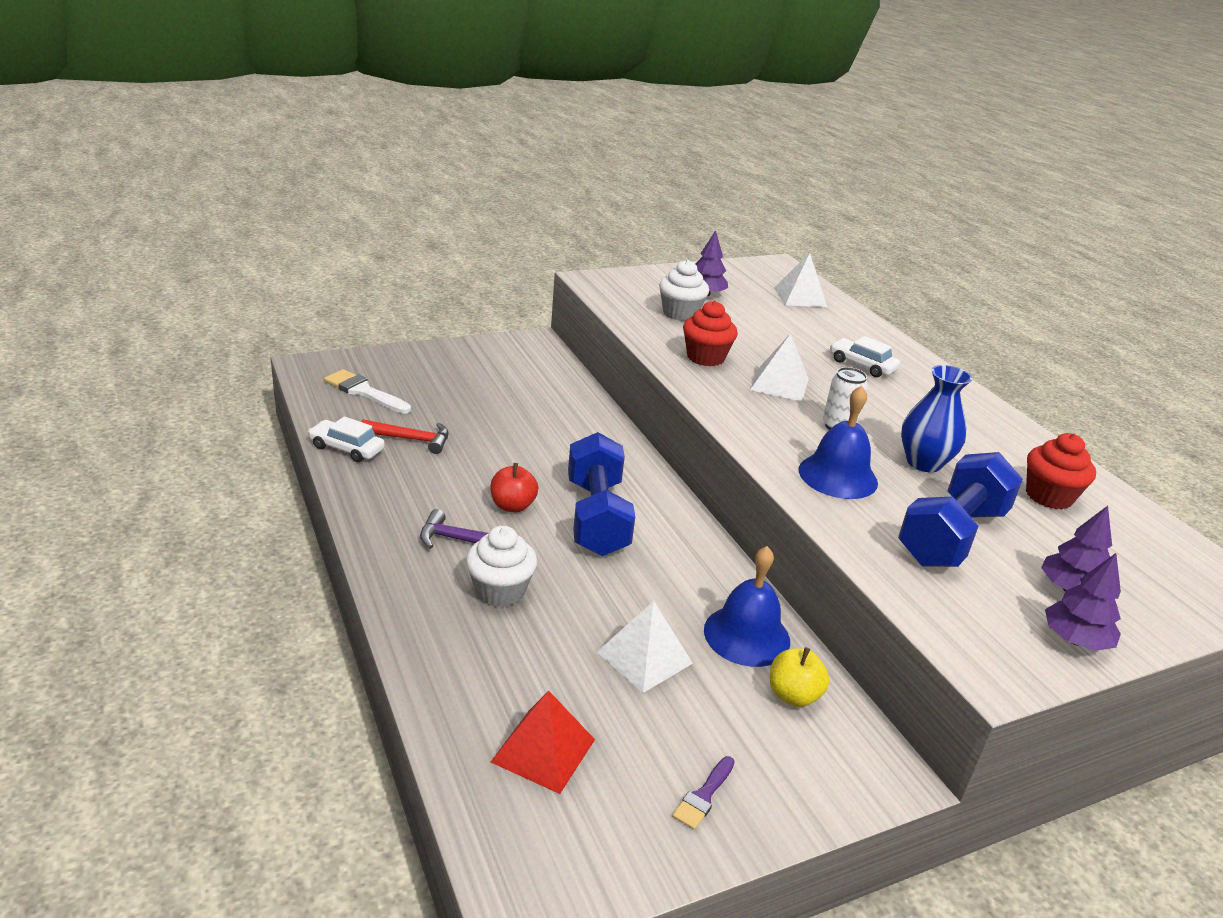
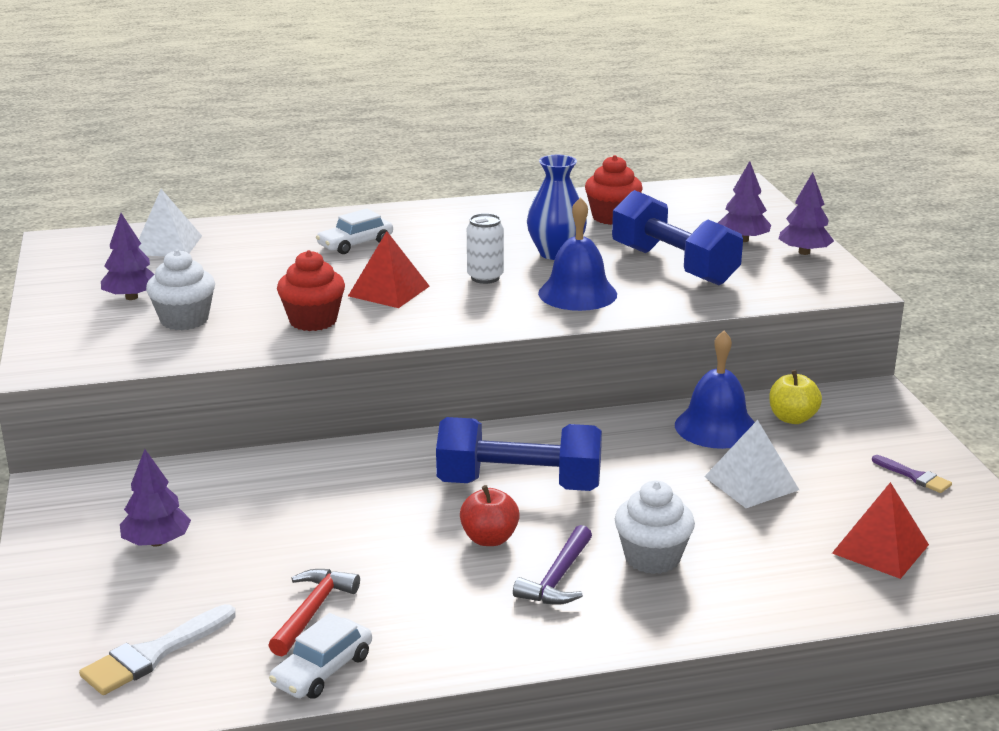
camera: 75 degrees left, 5 degrees down
white pyramid [750,333,809,402] -> red pyramid [348,231,430,308]
none -> purple tree [120,449,191,547]

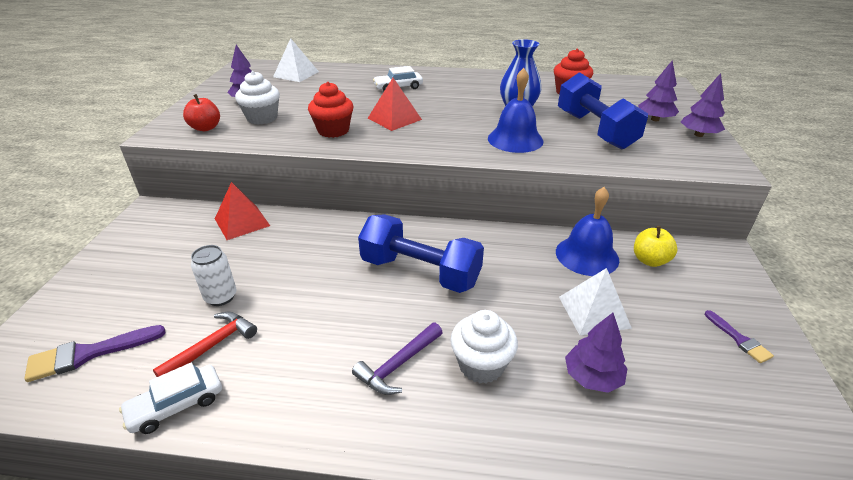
camera: 20 degrees right, 10 degrees up
white brush [79,604,236,695] -> purple brush [24,325,165,382]
purple tree [120,449,191,547] -> purple tree moved to [565,313,627,393]
red apple [460,485,520,546] -> red apple moved to [183,94,220,131]
white can [467,213,504,284] -> white can moved to [191,245,236,306]
red pyramid [832,482,929,579] -> red pyramid moved to [215,182,270,240]

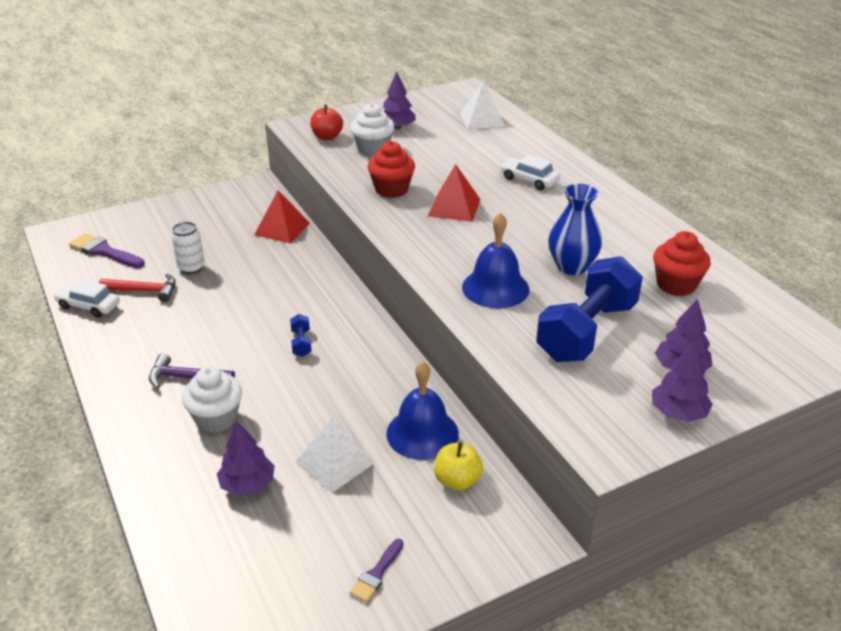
camera: 55 degrees right, 0 degrees up
blue dumbbell [358,214,484,293] -> blue dumbbell [290,314,312,357], size x0.40

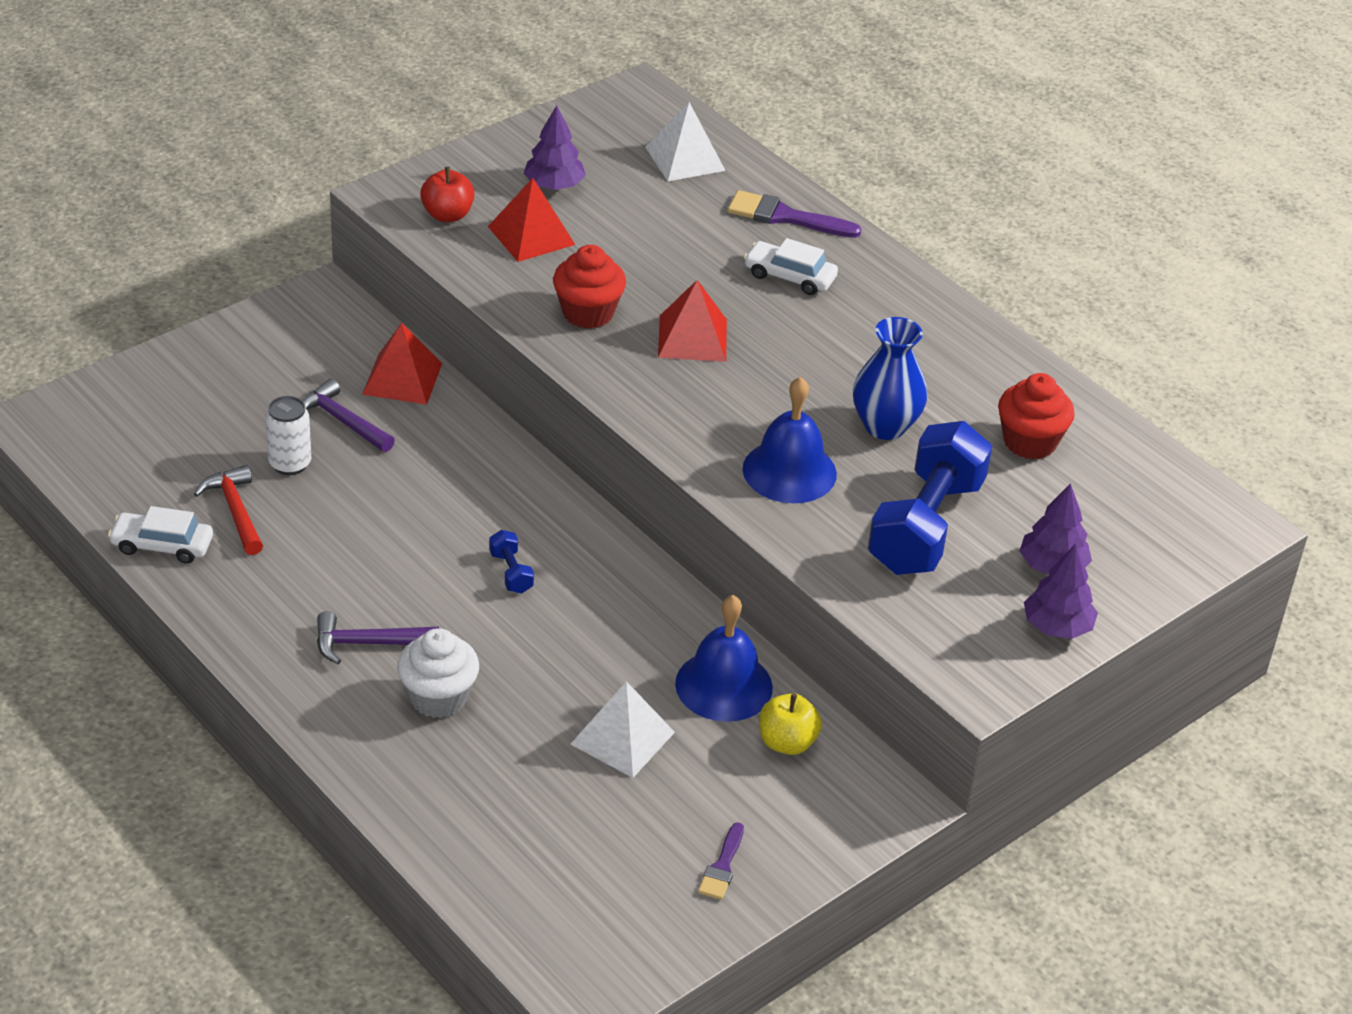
camera: 15 degrees left, 5 degrees up
purple brush [69,233,145,268] -> purple brush moved to [728,190,862,238]
red hammer [99,274,176,302] -> red hammer turned 105 degrees counterclockwise [194,465,263,555]
purple tree [217,421,275,496] -> none
white cupcake [350,103,395,157] -> red pyramid [488,178,575,262]
none -> purple hammer [302,379,395,452]

